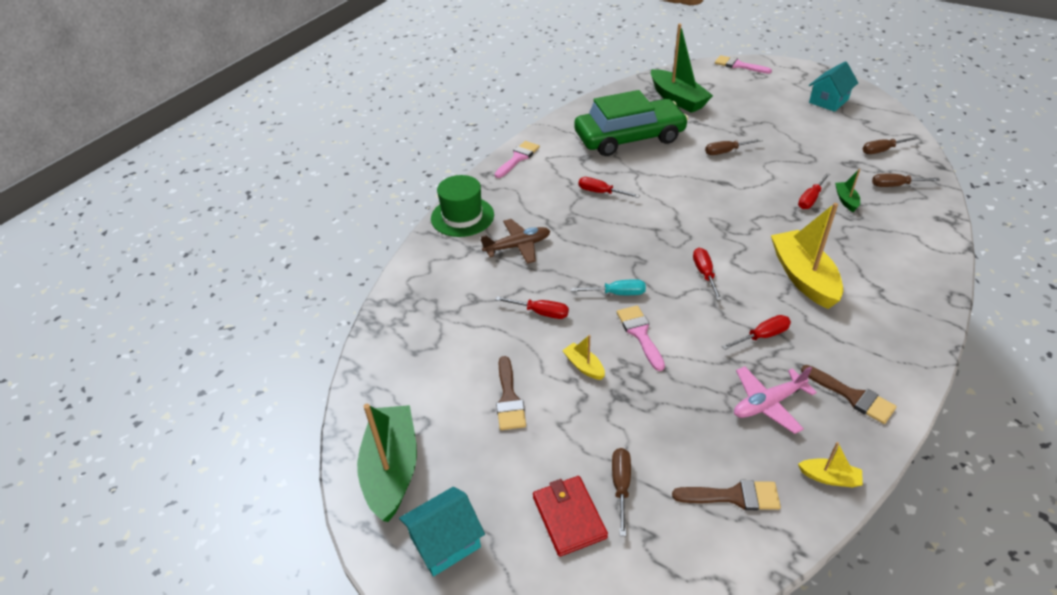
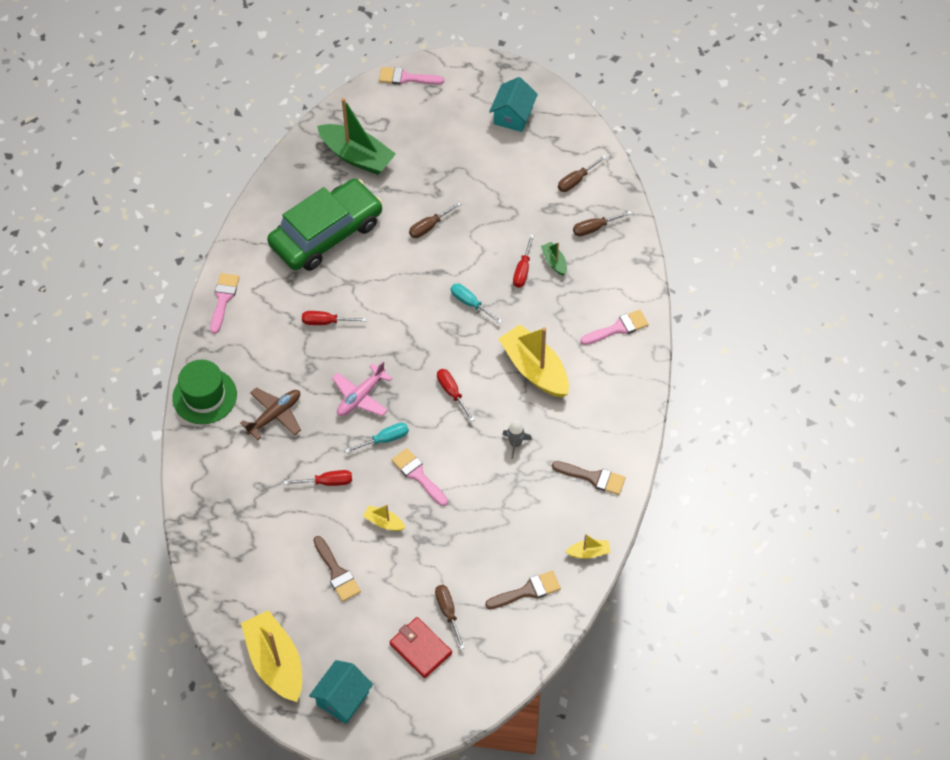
camera: 25 degrees left, 15 degrees up
green boat [357,404,417,522] -> yellow boat [241,610,302,702]
red screwdriver [722,315,791,350] -> grey rocket [502,421,532,459]
pink plane [734,366,817,434] -> pink plane moved to [332,361,393,416]
none -> turquoise screwdriver [450,284,502,324]
none -> pink brush [580,310,649,345]

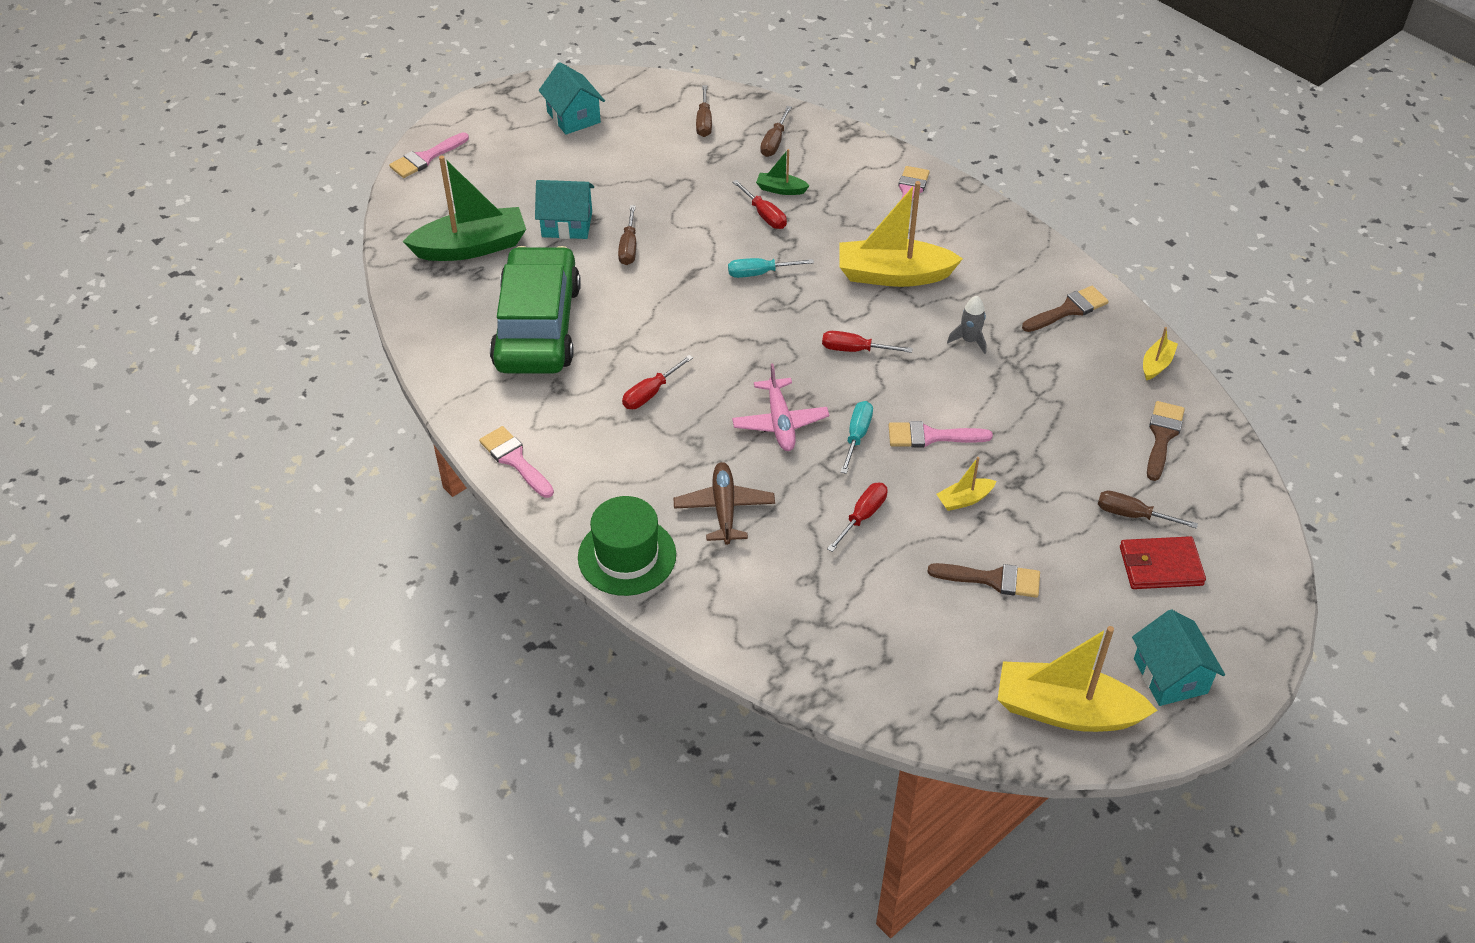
camera: 50 degrees left, 10 degrees down
none -> turquoise house [535,180,594,239]

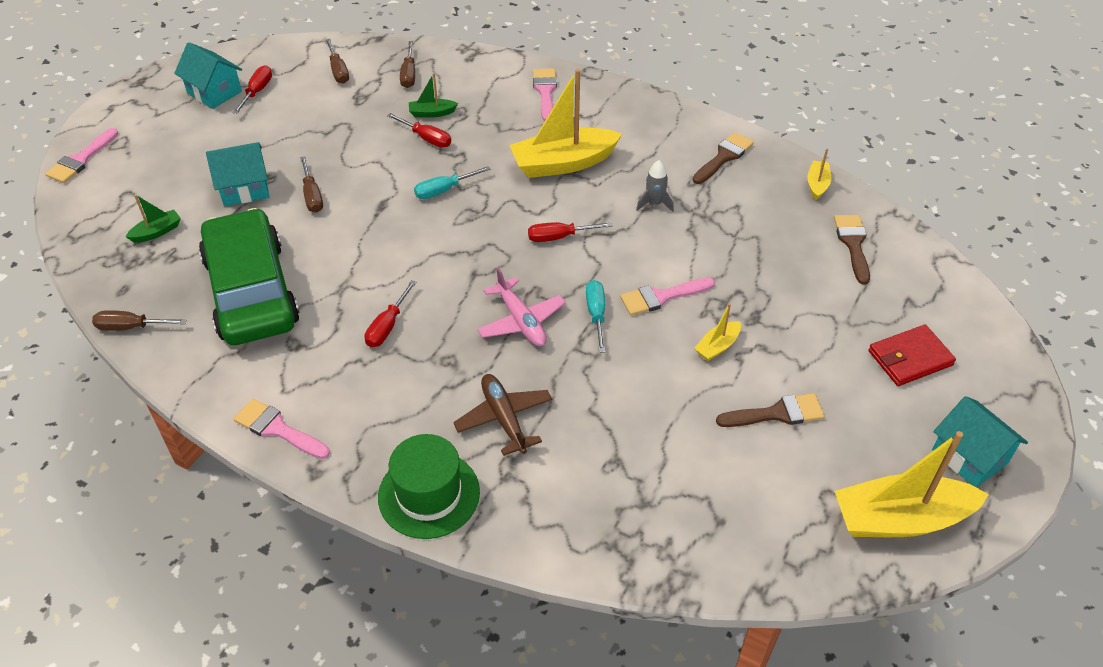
camera: 20 degrees left, 0 degrees up
green boat [403,155,526,261] -> green boat [126,195,181,243], size x0.46
red screwdriver [827,483,888,552] -> red screwdriver moved to [233,65,272,114]
brown screwdriver [1098,491,1198,529] -> brown screwdriver moved to [92,310,186,331]

